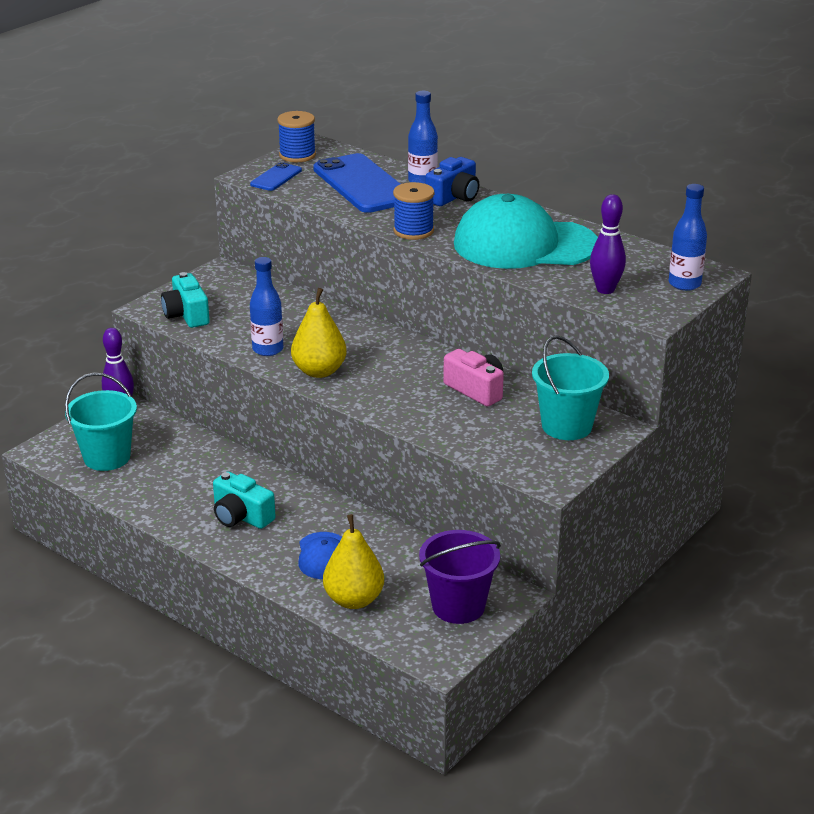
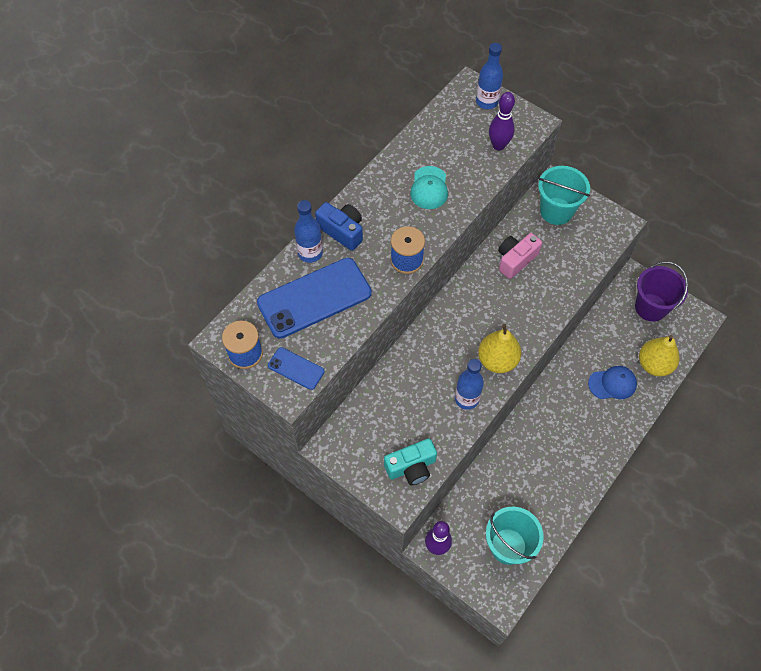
camera: 90 degrees left, 30 degrees up
turquoise camera [213,471,276,529] -> none
turquoise cap [454,194,598,269] -> turquoise cap [410,166,448,209], size x0.47

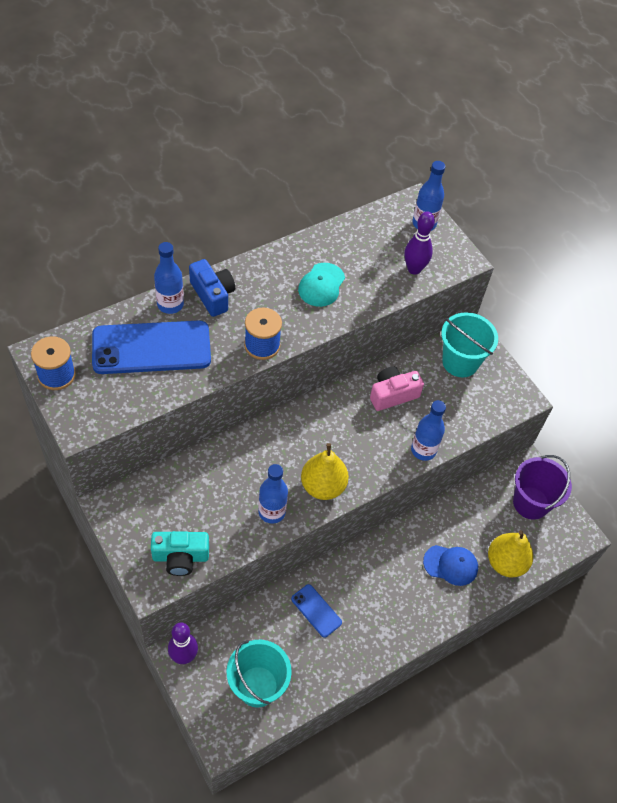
camera: 15 degrees right, 5 degrees down
blue phone [268,347,325,390] -> blue phone moved to [291,584,342,638]
none -> blue bottle [411,400,446,461]

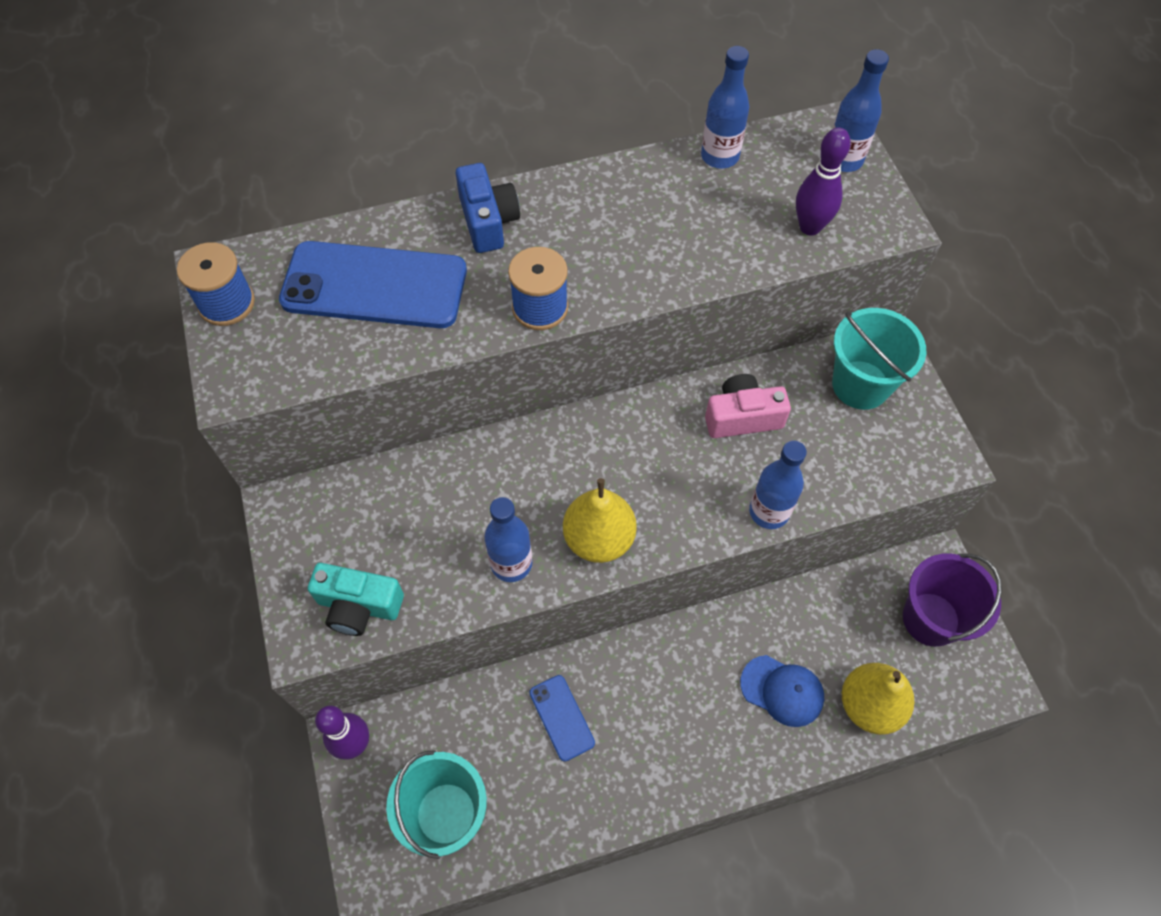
camera: 20 degrees right, 5 degrees up
blue bottle [154,242,184,314] -> blue bottle moved to [701,46,749,169]
turquoise cap [298,263,345,307] -> none

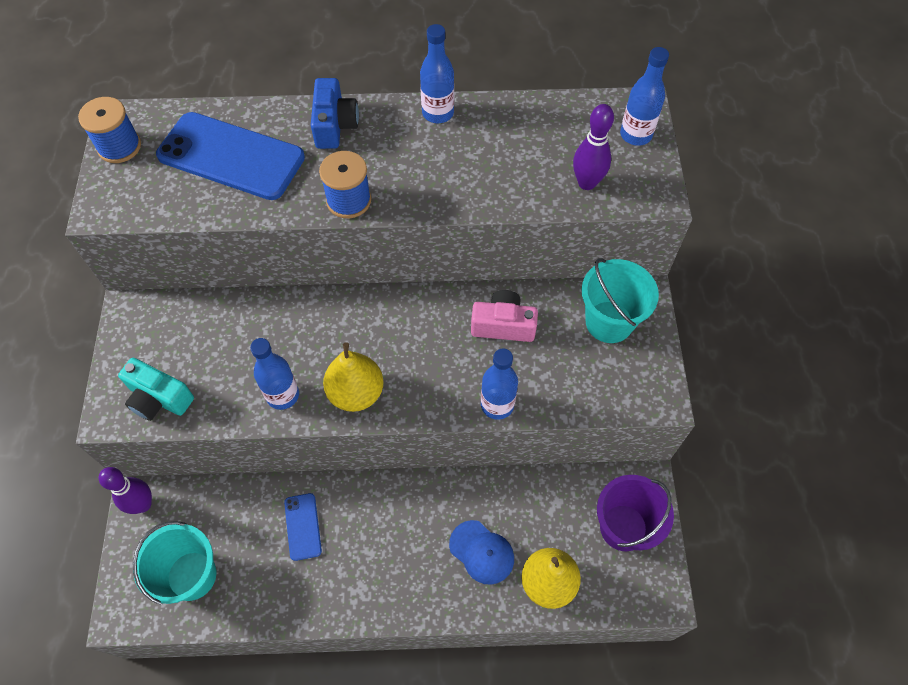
camera: 15 degrees right, 0 degrees up
blue bottle [701,46,749,169] -> blue bottle moved to [420,24,454,123]

